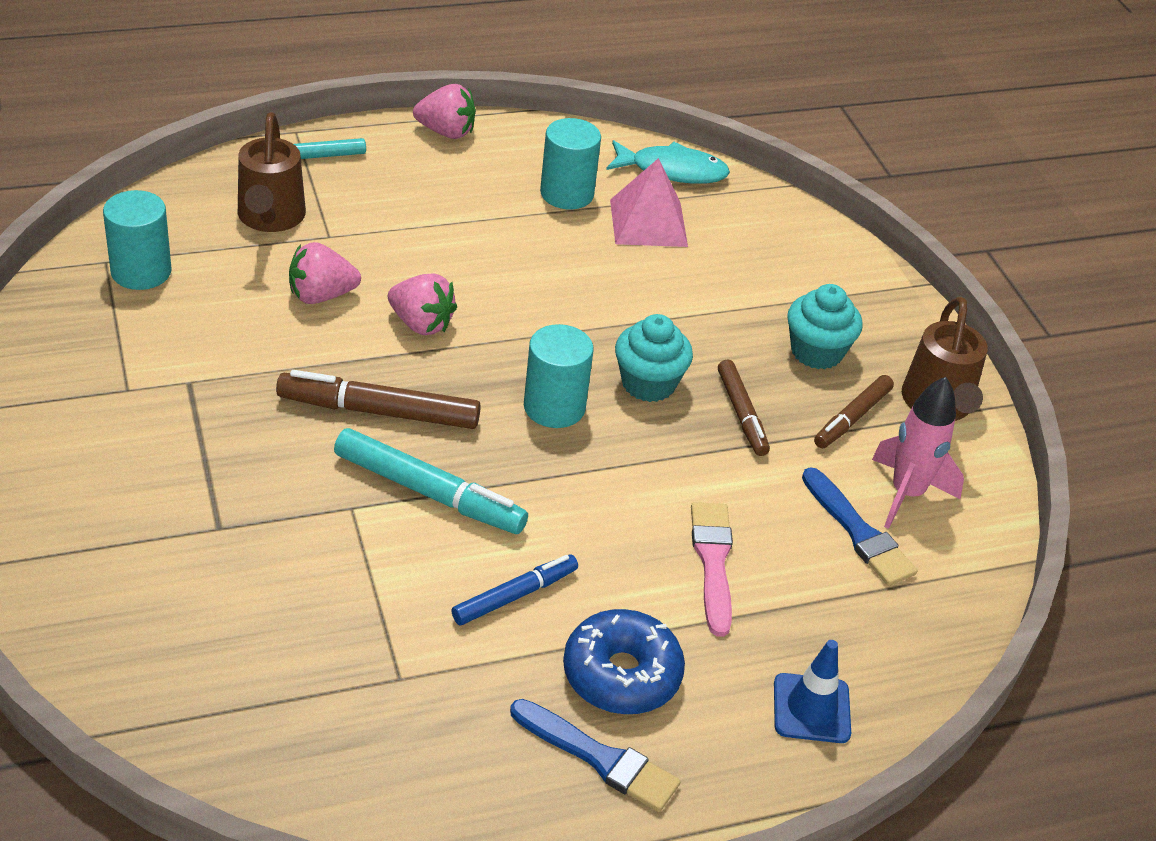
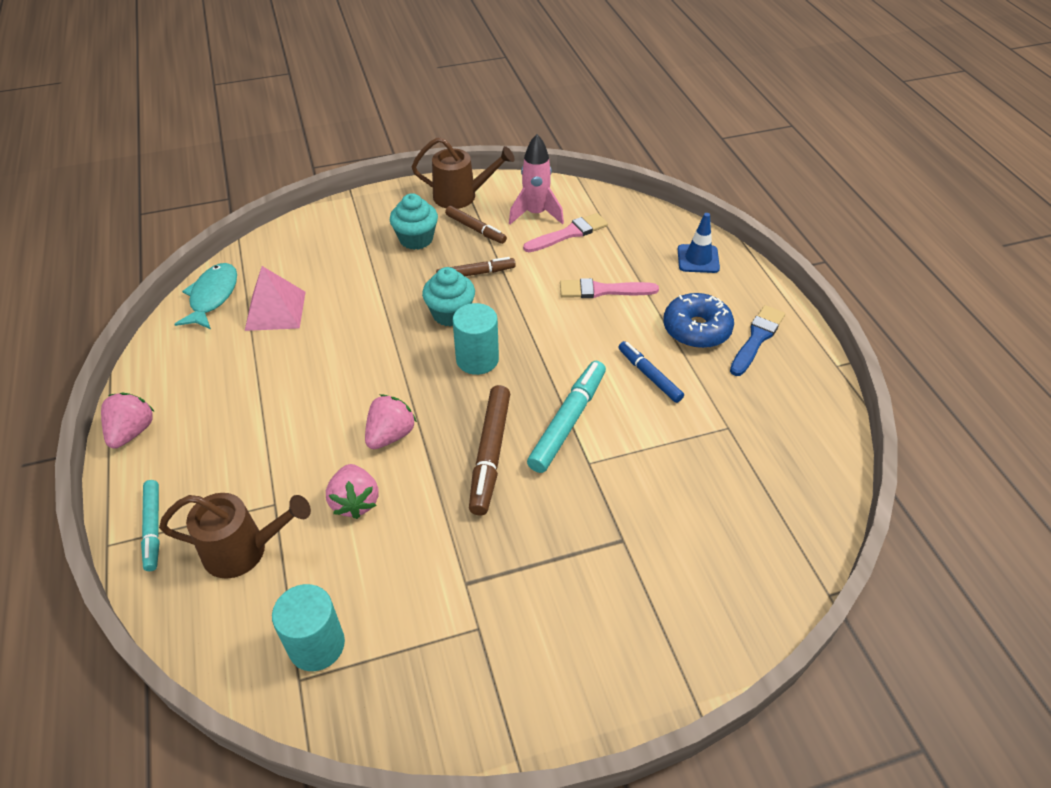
camera: 85 degrees left, 5 degrees up
turquoise cylinder [540,118,601,209] -> none
blue brush [802,467,917,586] -> pink brush [523,213,608,252]

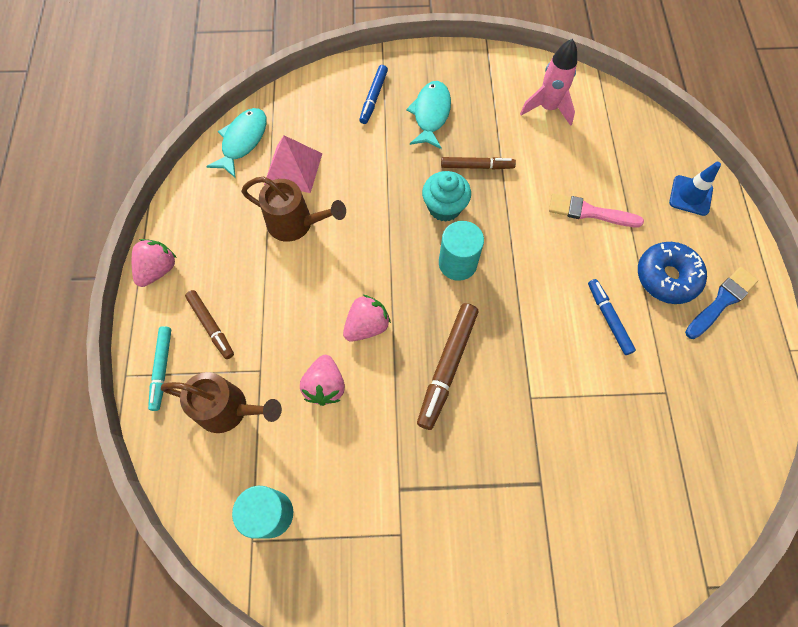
camera: 15 degrees right, 20 degrees up
turquoise cupcake [390,193,438,250] -> turquoise fish [406,81,451,149]
brown watering can [412,137,515,209] -> brown watering can moved to [241,177,346,242]
brown marker [445,206,507,244] -> brown marker moved to [185,290,234,359]
pink brush [523,213,608,252] -> none
turquoise marker [527,361,606,473] -> none
none -> blue marker [359,65,388,124]

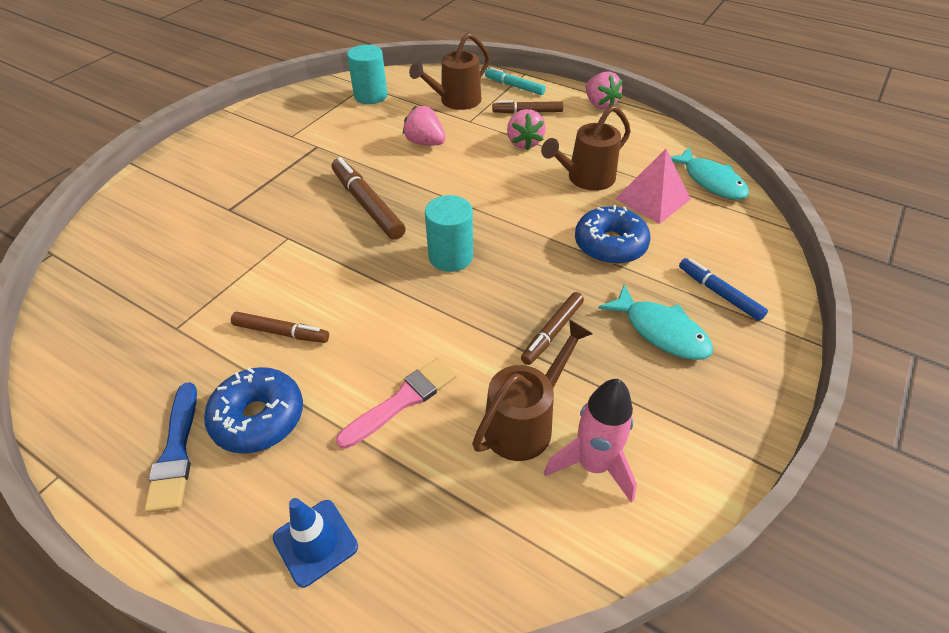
camera: 125 degrees right, 20 degrees down
pink strawberry [343,295,391,342] -> pink strawberry moved to [507,109,546,150]
turquoise cupcake [422,171,471,222] -> none
blue marker [588,279,636,355] -> brown marker [231,312,329,343]
none -> brown watering can [472,319,593,461]
none -> blue donut [575,205,651,264]

